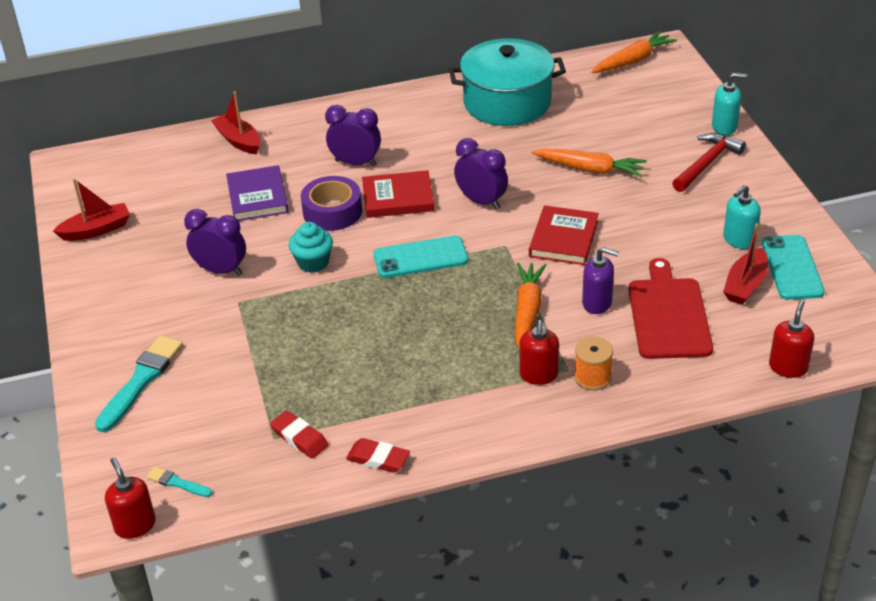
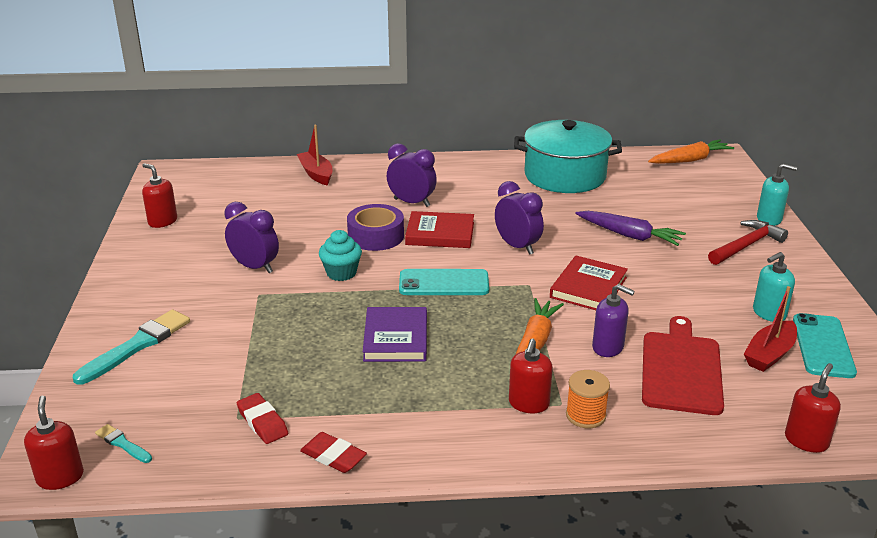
camera: 10 degrees right, 10 degrees down
red boat [53,178,130,241] -> red soap dispenser [142,163,177,228]
purple book [226,165,289,221] -> purple book moved to [363,307,427,362]
orange carrot [532,149,647,177] -> purple carrot [575,211,686,246]

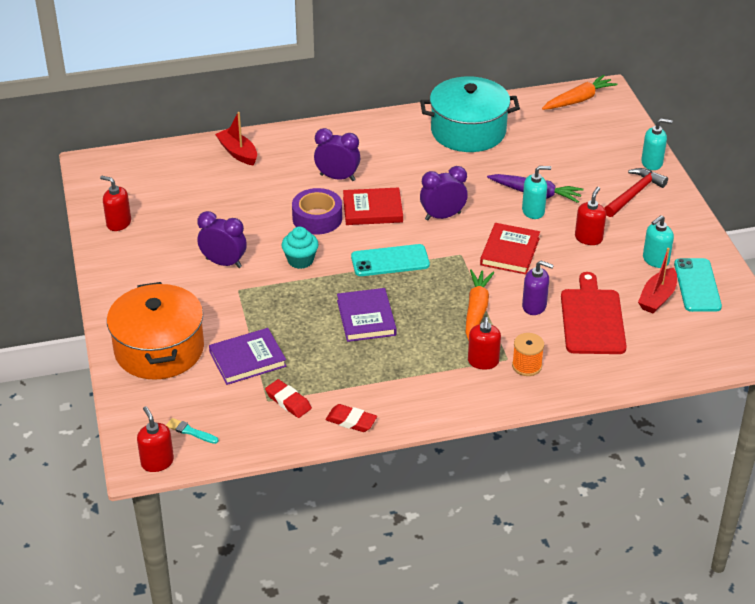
camera: 10 degrees left, 10 degrees up
turquoise brush [73,310,190,385] -> orange pot [107,282,204,380]
purple clock [495,181,544,255] -> purple clock turned 60 degrees counterclockwise [420,166,468,221]
red soap dispenser [785,363,841,453] -> red soap dispenser moved to [575,187,606,245]
none -> purple book [209,328,287,385]
none -> turquoise soap dispenser [522,166,551,219]

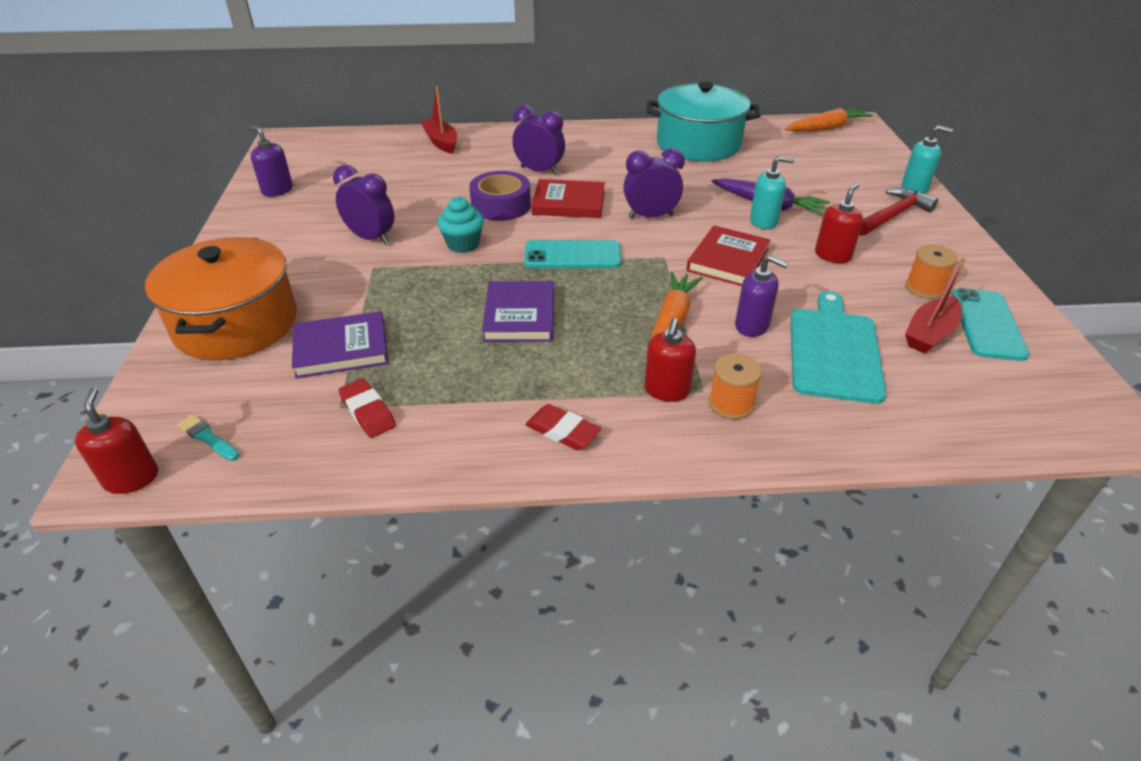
camera: 10 degrees right, 0 degrees up
red soap dispenser [100,176,131,231] -> purple soap dispenser [249,125,293,197]
red eraser [326,404,377,432] -> red eraser moved to [525,404,601,450]
red cutting board [561,272,627,354] -> turquoise cutting board [790,291,886,404]
turquoise soap dispenser [643,215,674,268] -> orange spool [905,244,958,299]

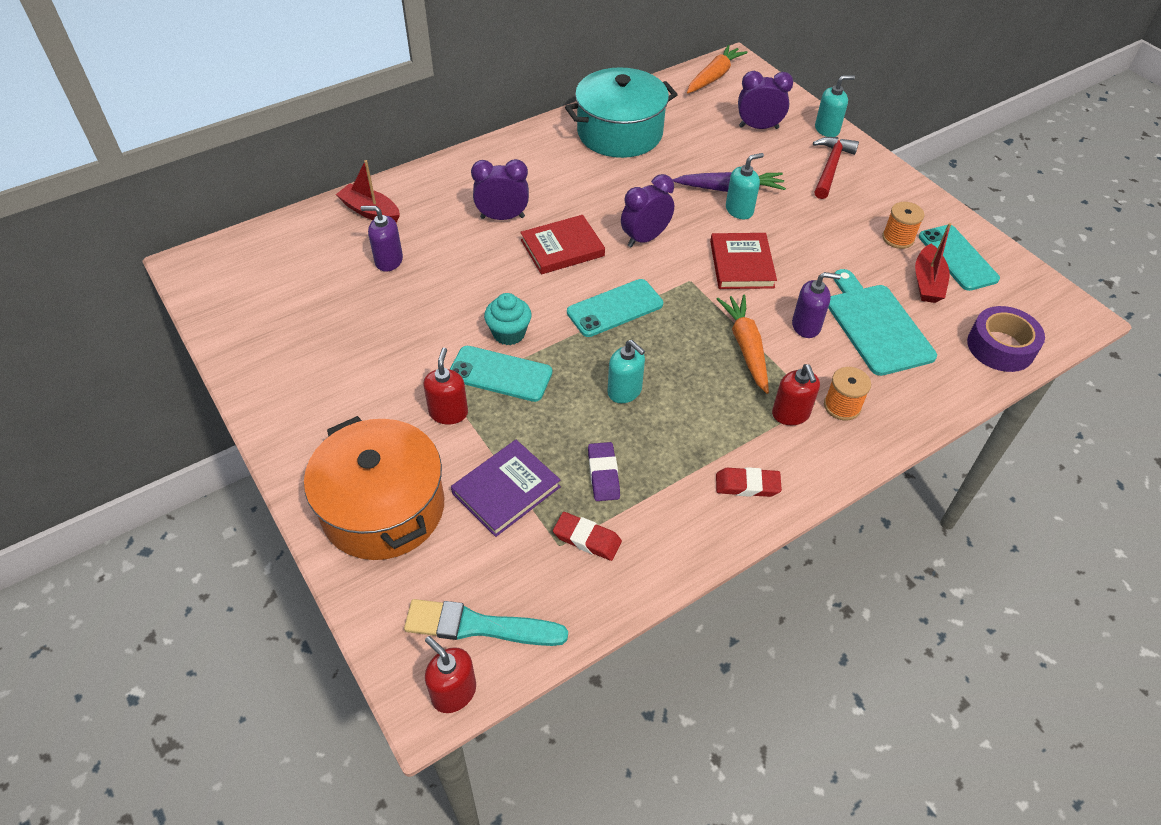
camera: 30 degrees left, 10 degrees up
turquoise brush [177,414,239,461] -> turquoise brush [404,599,568,646], size x1.99
purple soap dispenser [249,125,293,197] -> purple soap dispenser moved to [361,206,403,272]
purple clock [333,165,394,245] -> purple clock moved to [738,71,793,129]
purple tape [469,171,531,221] -> purple tape moved to [967,306,1045,372]
purple book [482,281,554,342] -> turquoise soap dispenser [607,340,645,403]
red soap dispenser [815,183,863,263] -> red soap dispenser moved to [423,348,468,425]
none -> turquoise phone [450,346,552,402]
none -> purple eraser [588,442,620,501]

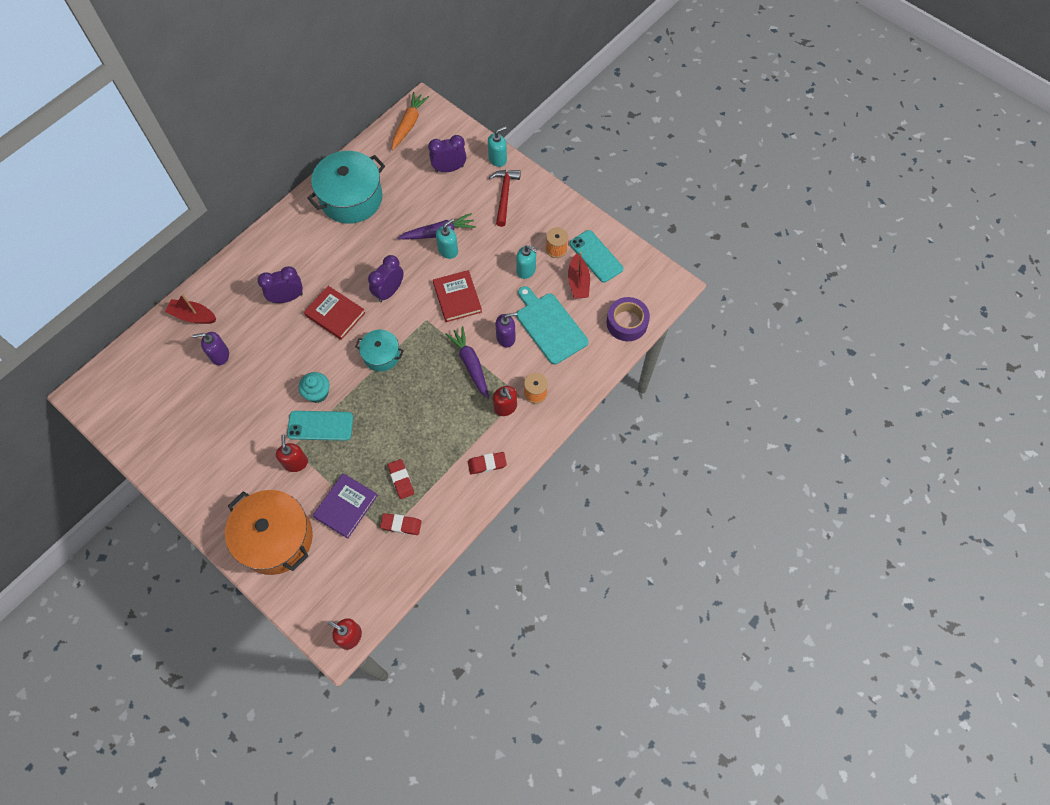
camera: 15 degrees left, 15 degrees up
turquoise brush [404,599,568,646] -> none
red book [520,215,605,274] -> red book turned 75 degrees clockwise [304,286,365,340]
turquoise phone [567,279,663,337] -> turquoise pot [355,330,404,372]
purple eraser [588,442,620,501] -> red eraser [388,459,414,499]
turquoise soap dispenser [607,340,645,403] -> turquoise soap dispenser moved to [516,245,537,279]
orange carrot [717,295,769,394] -> purple carrot [446,326,489,399]

